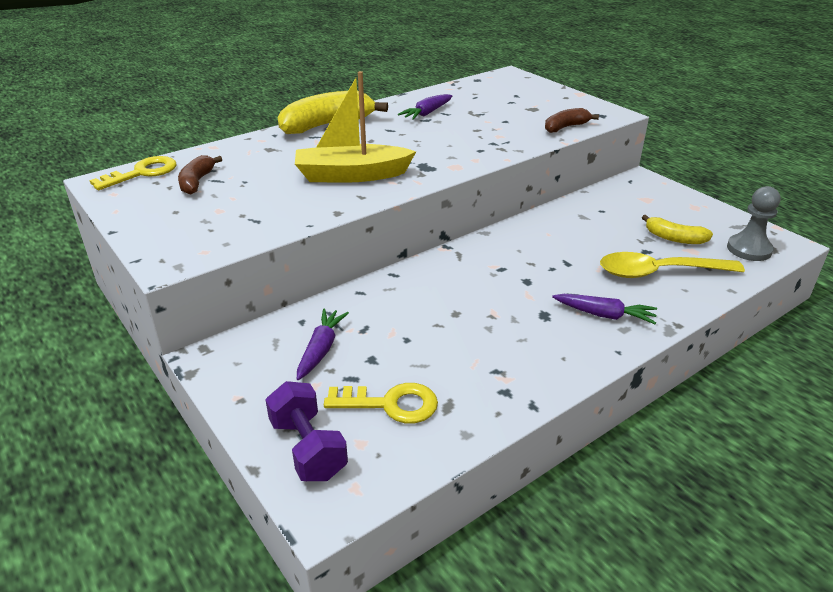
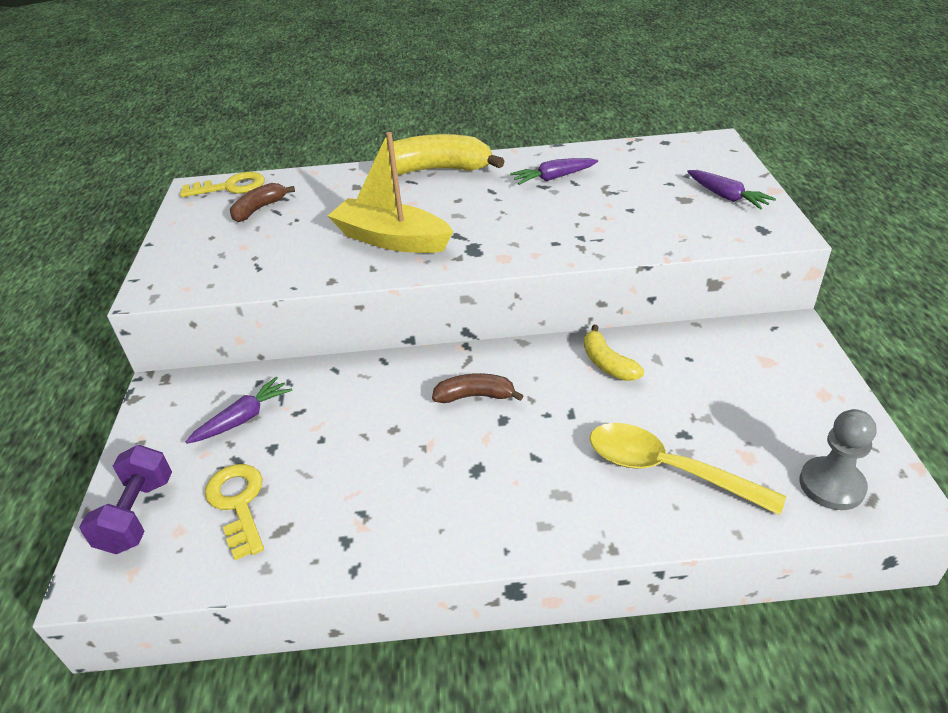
camera: 35 degrees right, 5 degrees up
yellow key [324,383,438,424] -> yellow key turned 150 degrees counterclockwise [205,464,264,560]
brown banana [545,108,599,133] -> brown banana moved to [432,373,524,403]
purple carrot [552,294,657,324] -> purple carrot moved to [687,170,776,209]
yellow banana [642,215,713,244] -> yellow banana moved to [584,325,644,381]

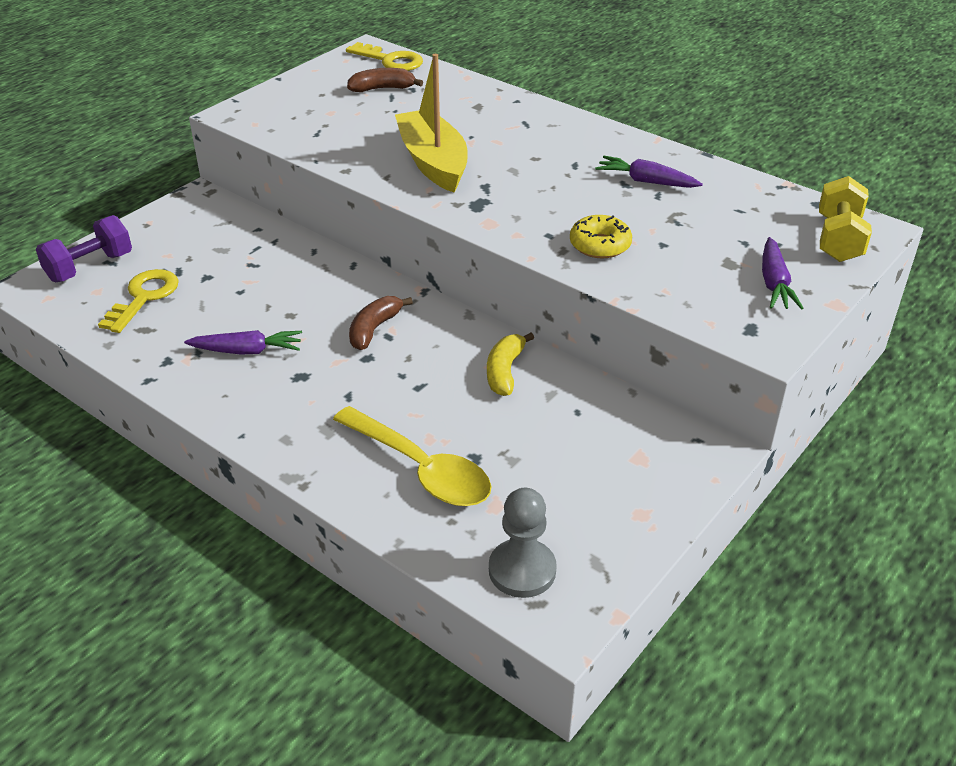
camera: 40 degrees right, 0 degrees up
purple carrot [186,377,292,444] -> purple carrot moved to [184,330,302,355]
yellow banana [377,134,504,175] -> none
brown banana [432,373,524,403] -> brown banana turned 105 degrees counterclockwise [349,296,413,350]
yellow spoon [590,423,786,515] -> yellow spoon turned 150 degrees clockwise [333,406,491,506]
none -> yellow donut [570,215,632,258]
none -> yellow dumbbell [819,176,872,262]

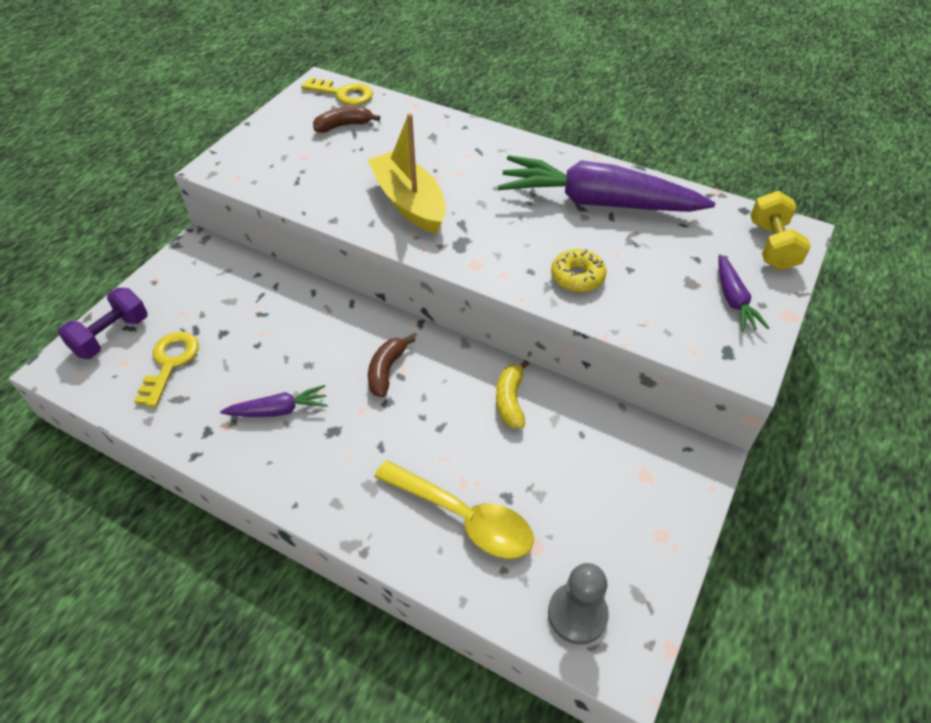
camera: 10 degrees left, 10 degrees up
purple carrot [595,156,703,188] -> purple carrot [498,155,715,212], size x2.25

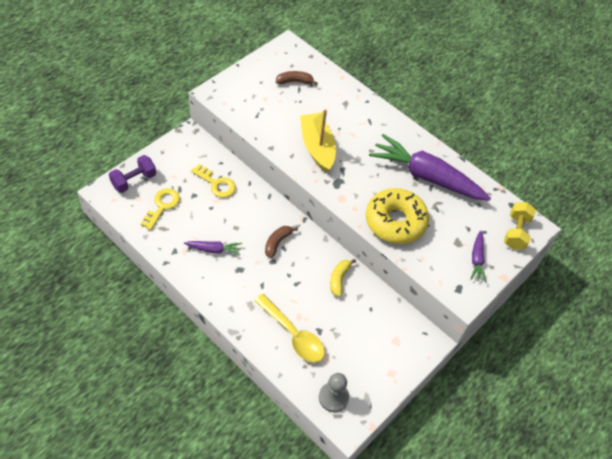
camera: 10 degrees right, 5 degrees up
yellow key [301,78,373,105] -> yellow key moved to [191,164,236,198]
yellow donut [551,249,606,292] -> yellow donut [366,188,429,244], size x2.01

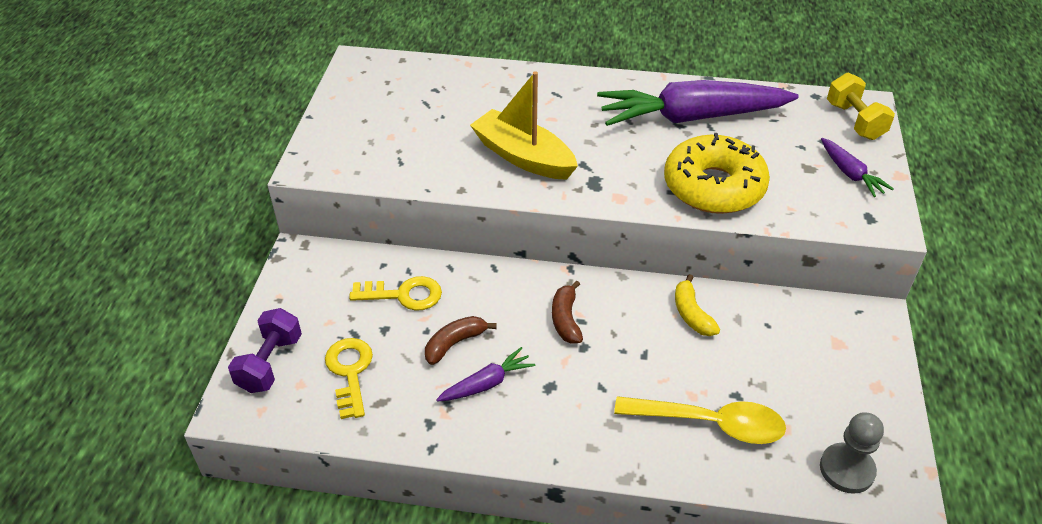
camera: 30 degrees left, 10 degrees down
brown banana [276,71,317,85] -> brown banana moved to [425,316,497,365]

